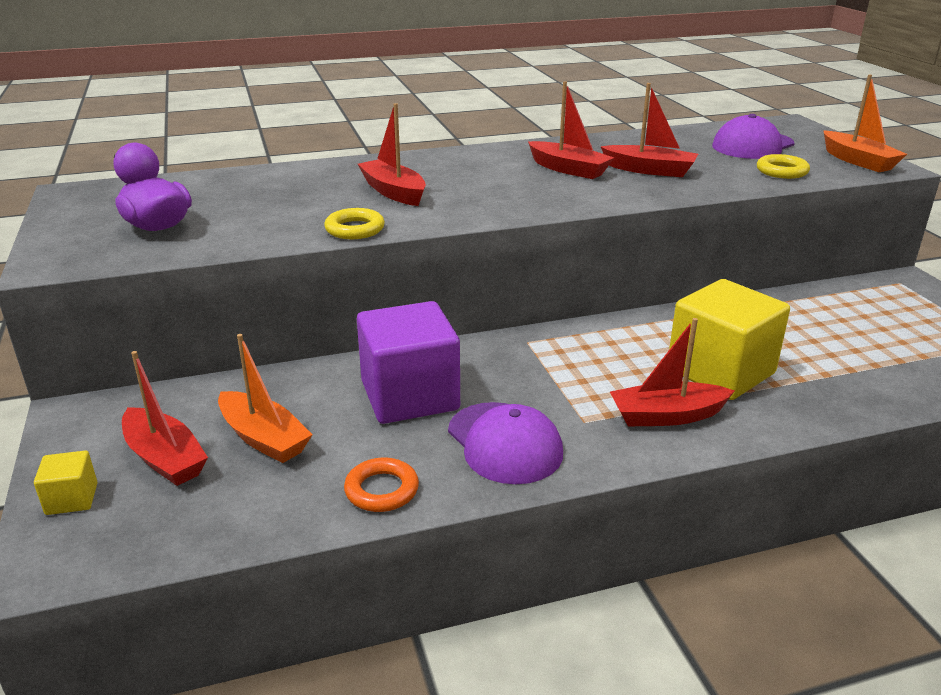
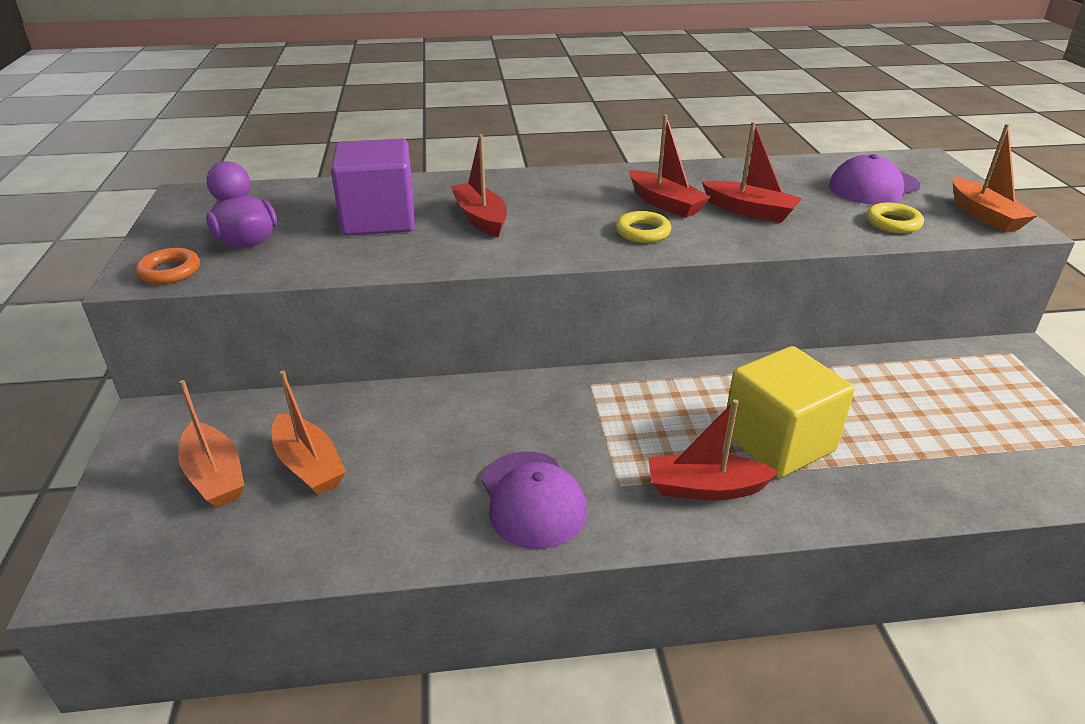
camera: 10 degrees right, 5 degrees up
yellow cube [34,451,97,515] -> none
red boat [122,351,208,486] -> orange boat [178,380,245,507]
yellow ring [324,208,385,239] -> yellow ring moved to [616,211,671,243]
orange ring [344,458,419,512] -> orange ring moved to [135,248,200,284]
purple cube [357,301,460,424] -> purple cube moved to [331,139,415,236]

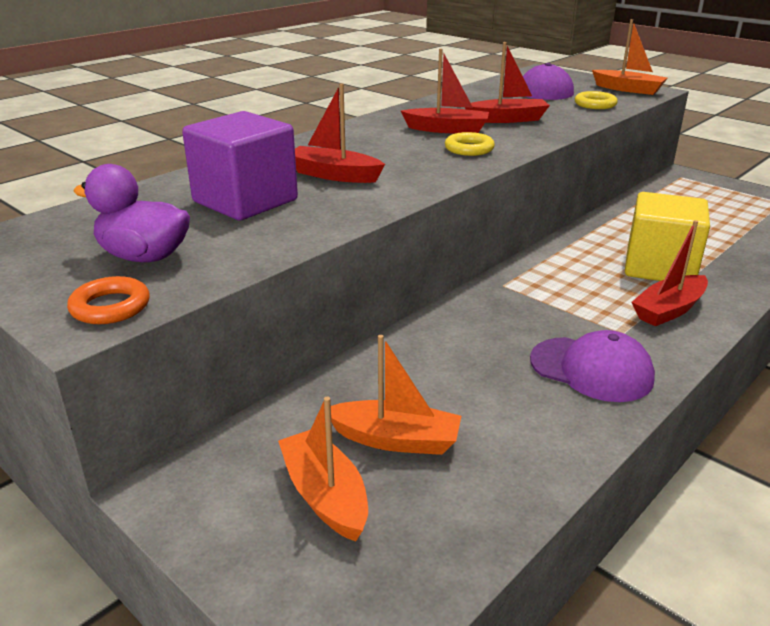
camera: 40 degrees left, 5 degrees down
orange boat [178,380,245,507] -> orange boat turned 135 degrees counterclockwise [278,397,368,542]

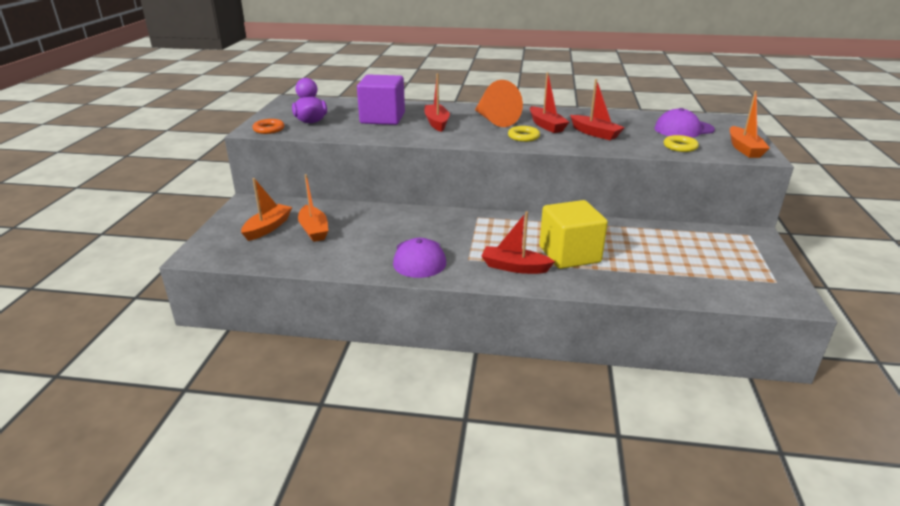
camera: 55 degrees right, 0 degrees up
none -> orange cone [475,80,523,127]

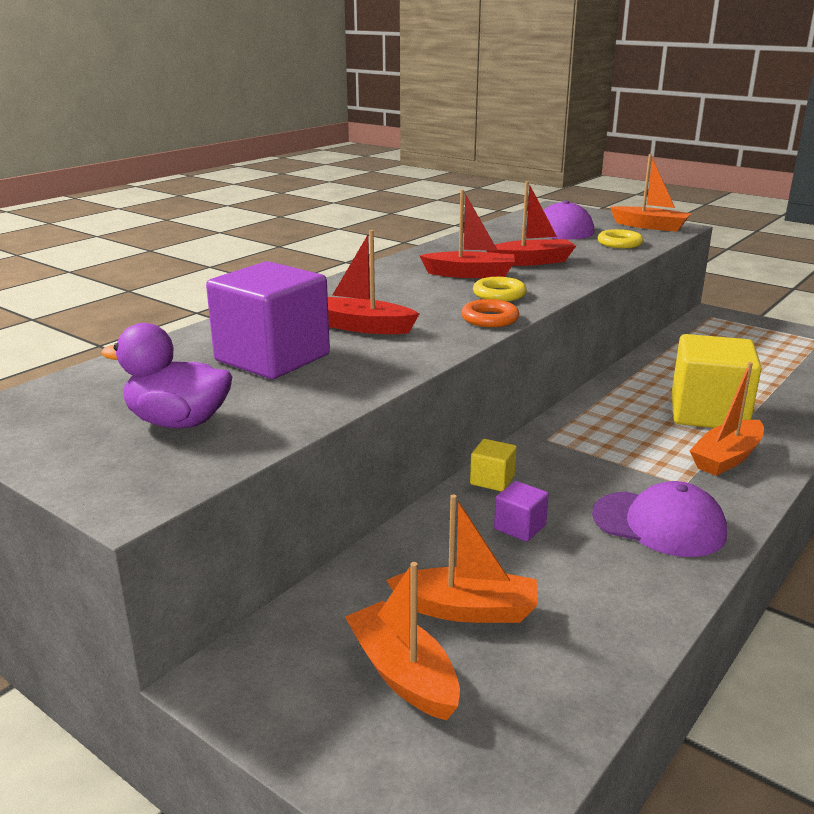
camera: 60 degrees left, 5 degrees down
orange ring [252,119,285,134] -> orange ring moved to [461,299,519,327]
orange cone [475,80,523,127] -> none
red boat [482,211,555,274] -> orange boat [690,362,764,476]
none -> yellow cube [470,439,516,492]
none -> purple cube [494,481,549,542]

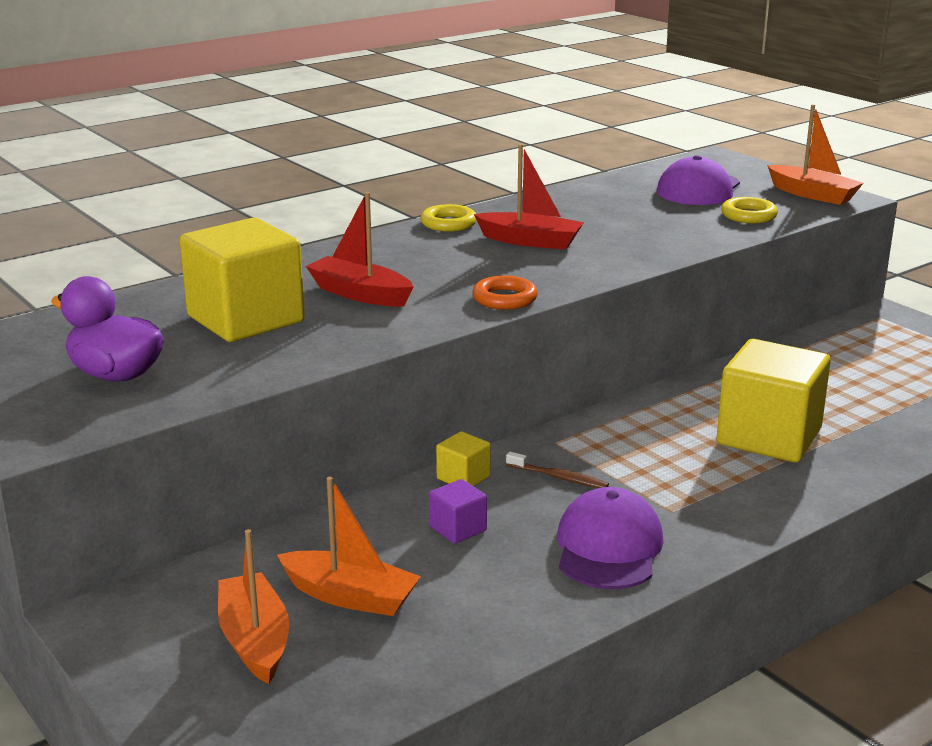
camera: 15 degrees right, 0 degrees up
purple cube [206,261,330,379] -> yellow cube [180,218,305,342]
yellow ring [473,277,527,301] -> yellow ring moved to [420,204,477,232]
red boat [486,181,576,266] -> none
purple cap [592,481,727,557] -> purple cap turned 120 degrees counterclockwise [557,487,663,589]
orange boat [690,362,764,476] -> none
none -> brown toothbrush [506,452,609,488]

